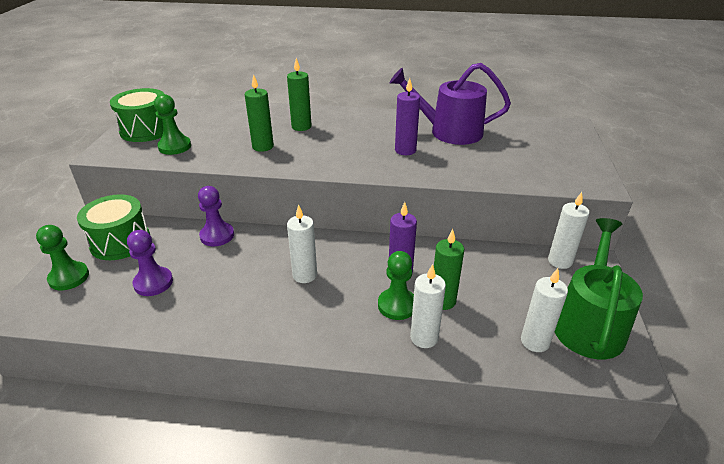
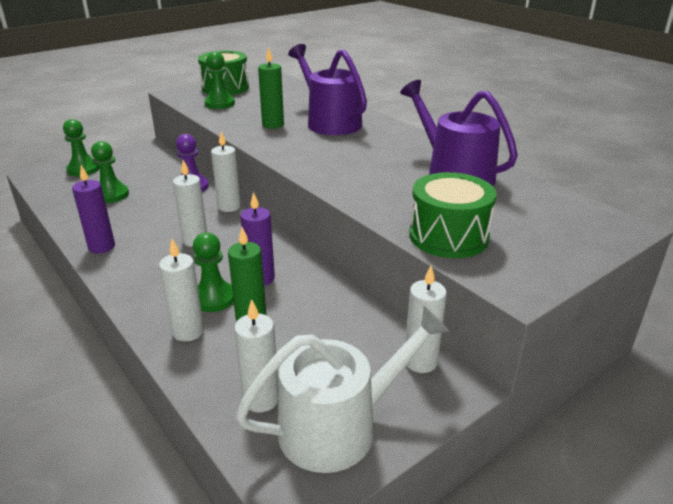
camera: 45 degrees right, 5 degrees down
green drum [77,194,150,260] -> green drum moved to [409,172,497,258]
purple pawn [127,230,173,296] -> green pawn [91,141,129,203]
green candle [287,58,312,131] -> purple watering can [288,44,367,135]
purple candle [395,78,420,155] -> purple candle moved to [72,165,115,254]
green watering can [555,218,643,359] -> white watering can [236,306,450,473]
none -> white candle [211,132,241,212]

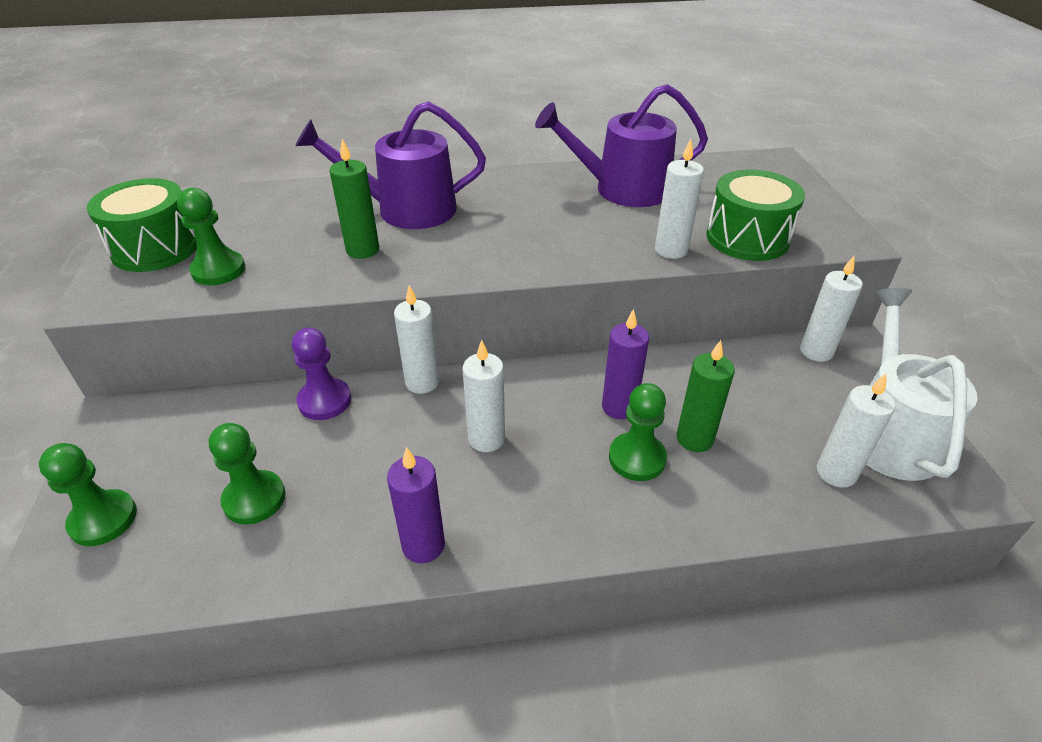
camera: 60 degrees left, 10 degrees up
white candle [159,239,204,341] -> white candle moved to [655,139,704,259]

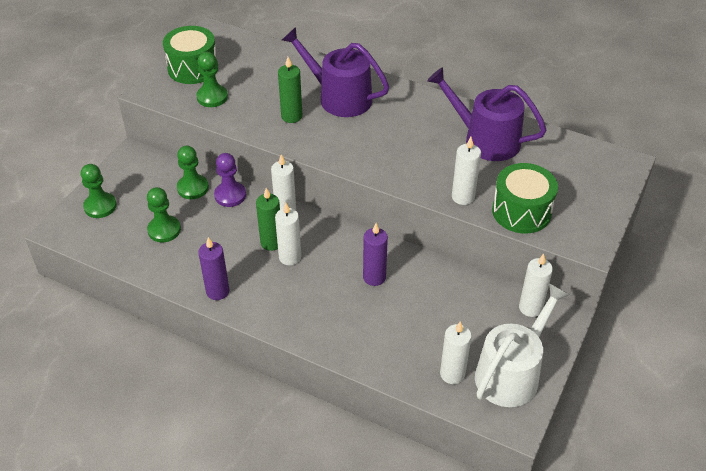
camera: 35 degrees right, 5 degrees up
green pawn [609,383,667,481] -> green pawn moved to [177,146,209,199]
green candle [677,340,735,452] -> green candle moved to [256,188,280,251]

